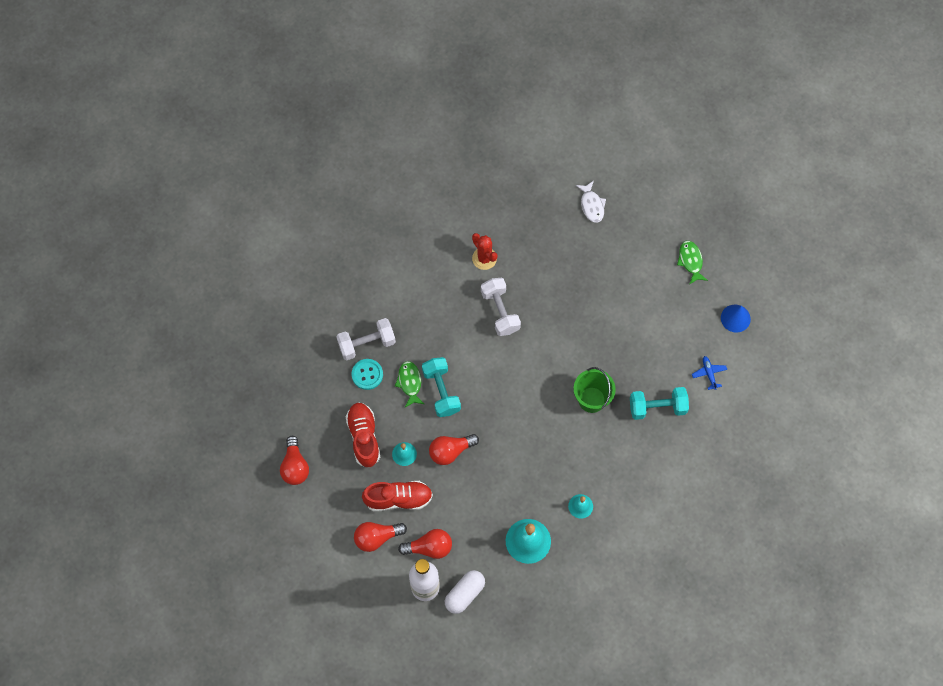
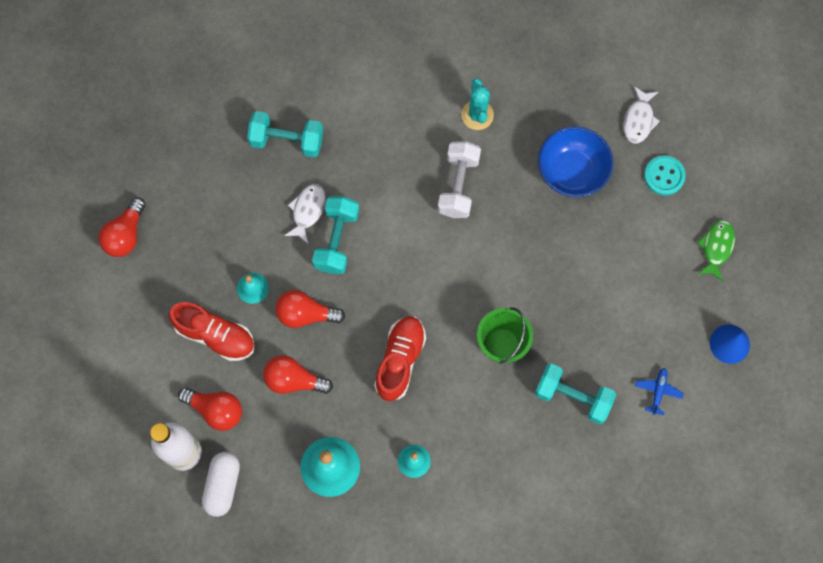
camera: 30 degrees right, 5 degrees up
white dumbbell [336,318,396,360] -> turquoise dumbbell [247,111,323,158]
red shoe [346,402,380,468] -> red shoe moved to [374,316,426,401]
turquoise button [352,359,383,390] -> turquoise button moved to [644,156,686,195]
red light bulb [354,522,407,552] -> red light bulb moved to [263,355,333,394]
green fish [395,361,424,407] -> white fish [284,184,326,244]
white capsule [445,570,485,614] -> white capsule turned 60 degrees counterclockwise [202,452,240,517]
red cactus [472,233,498,270] -> turquoise cactus [462,78,494,130]
none -> blue bowl [538,126,613,197]

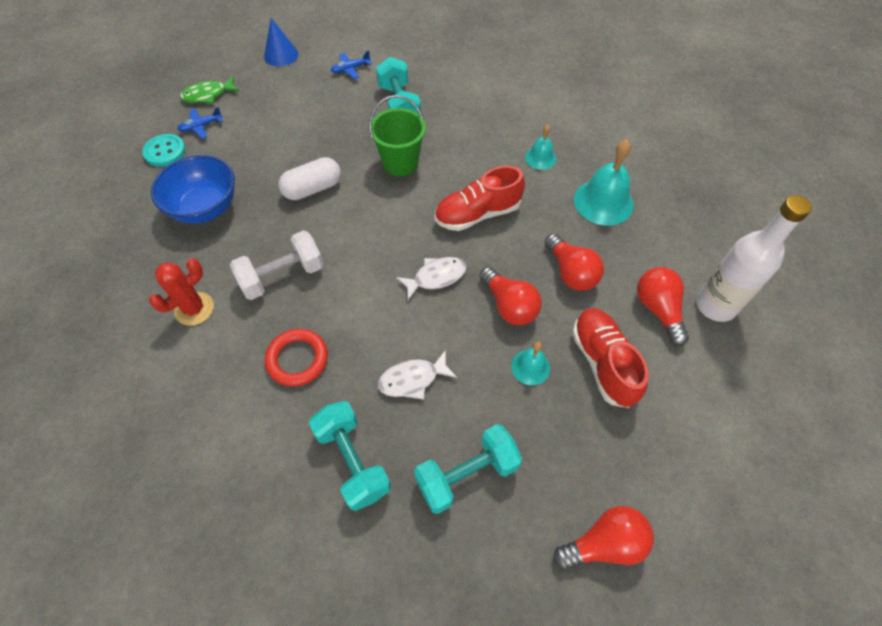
camera: 130 degrees left, 15 degrees down
white capsule [202,452,240,517] -> white capsule moved to [279,157,341,200]
turquoise dumbbell [312,196,359,274] -> turquoise dumbbell moved to [414,424,522,514]
turquoise cactus [462,78,494,130] -> red cactus [149,259,214,326]
white fish [624,86,660,143] -> white fish moved to [396,257,467,300]
none -> blue plane [177,107,223,139]
none -> red ring [265,329,328,387]

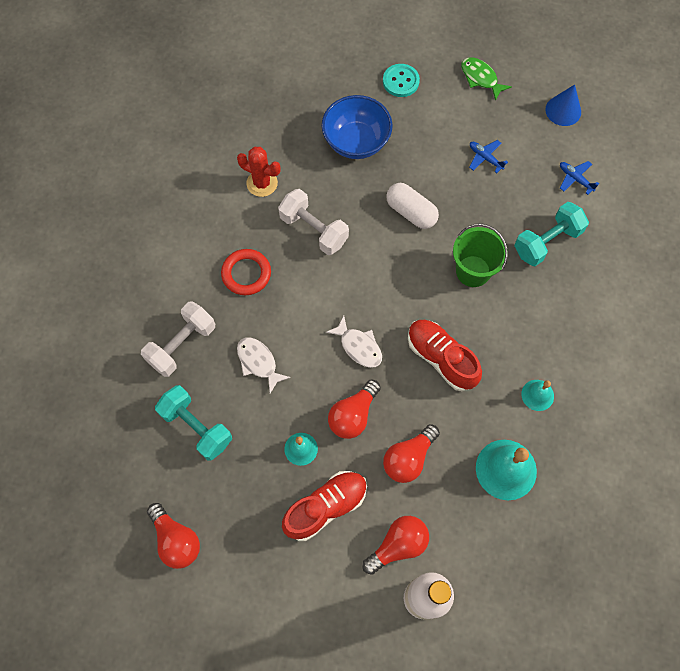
camera: 70 degrees right, 10 degrees up
blue plane [177,107,223,139] -> blue plane moved to [469,140,508,173]
turquoise dumbbell [308,401,391,511] -> white dumbbell [141,301,215,377]

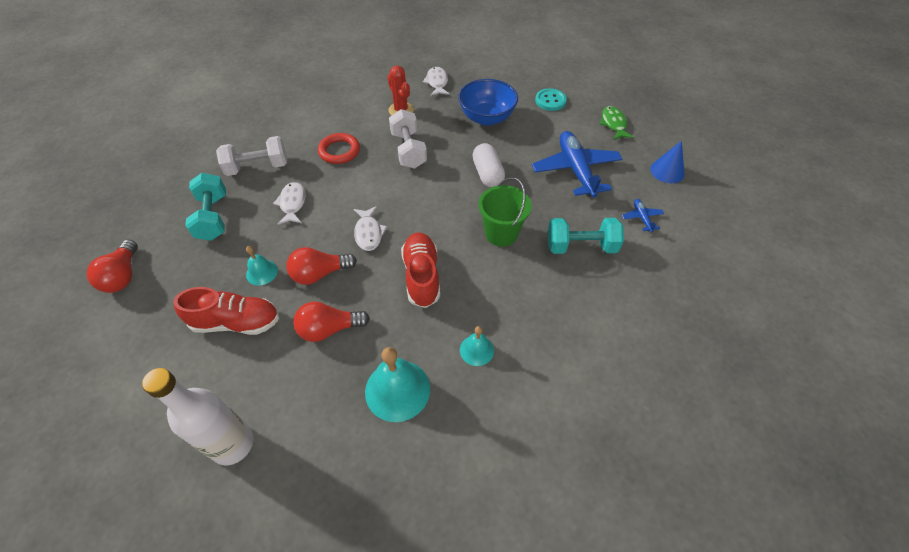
camera: 35 degrees right, 15 degrees down
red light bulb [362,516,429,575] -> none
blue plane [469,140,508,173] -> blue plane [532,131,622,198], size x2.27
none -> white fish [423,67,450,96]

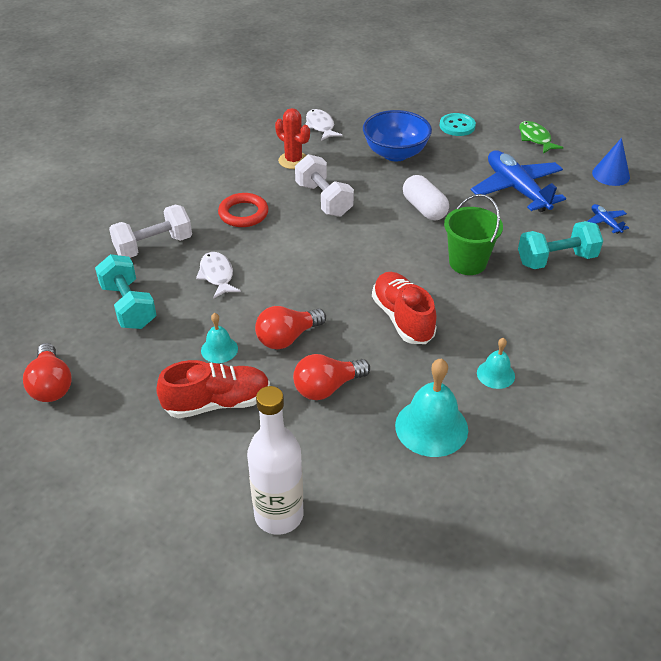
camera: 15 degrees left, 10 degrees down
white fish [354,206,387,251] -> none

